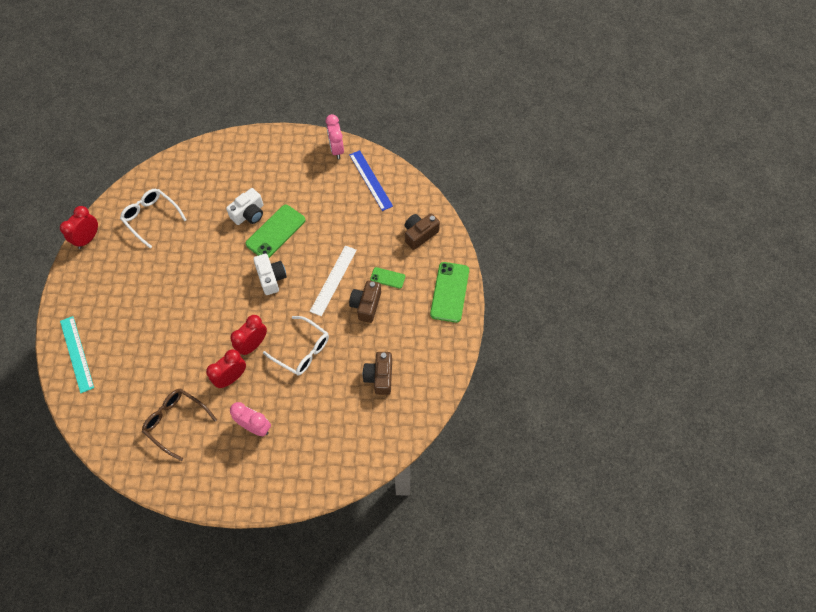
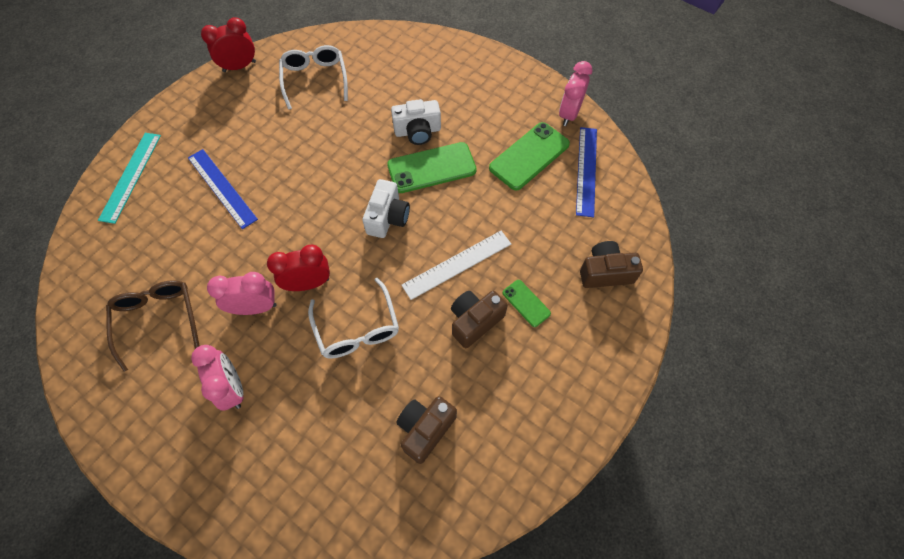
camera: 35 degrees right, 0 degrees up
red clock [206,349,246,388] -> pink clock [207,272,277,315]
green phone [430,262,469,323] -> green phone moved to [489,122,570,190]
none -> blue ruler [188,149,258,229]

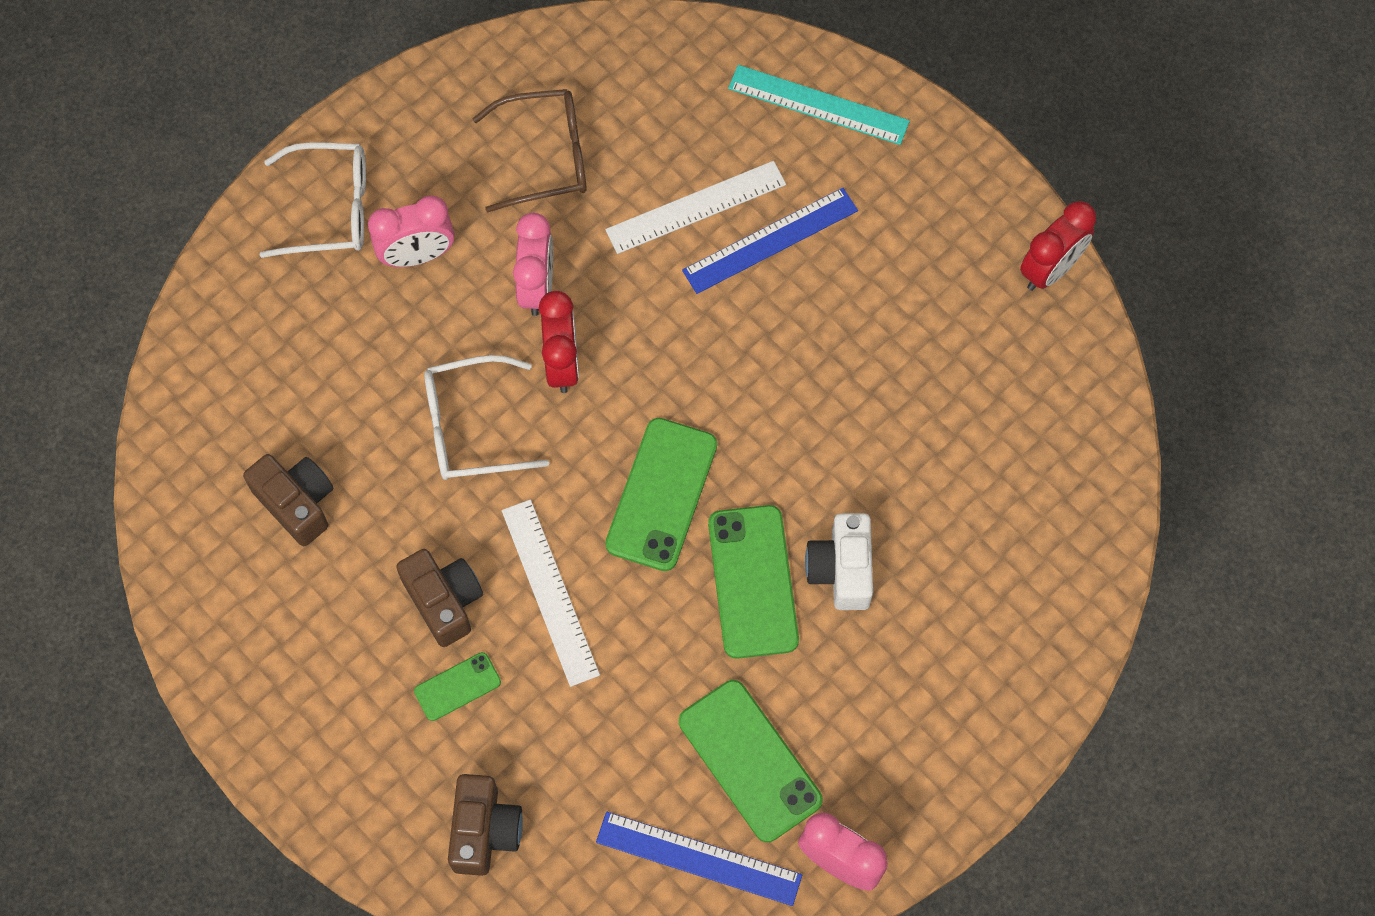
camera: 100 degrees right, 5 degrees up
red clock [201,17,256,72] -> red clock turned 60 degrees clockwise [1020,201,1096,291]
white glasses [279,45,348,110] -> white glasses moved to [260,142,366,258]
white camera [362,179,410,238] -> green phone [605,418,717,571]
none -> white ruler [605,161,786,254]

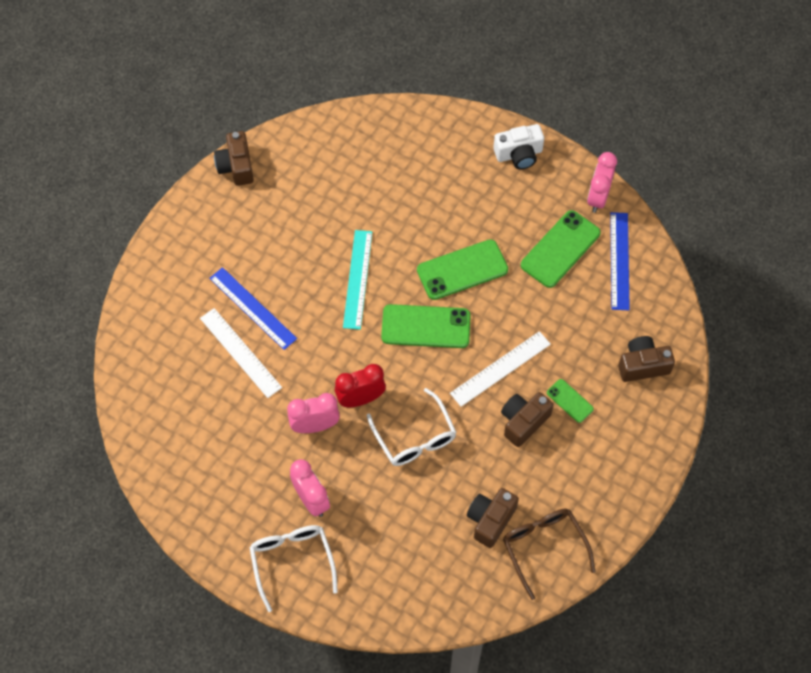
camera: 105 degrees left, 5 degrees down
brown glasses [472,89,587,213] -> brown glasses moved to [503,508,595,600]
turquoise ruler [728,65,910,145] -> turquoise ruler moved to [343,230,372,330]
white camera [805,513,873,610] -> white camera moved to [493,124,544,169]
red clock [1020,201,1096,291] -> brown camera [214,131,254,186]

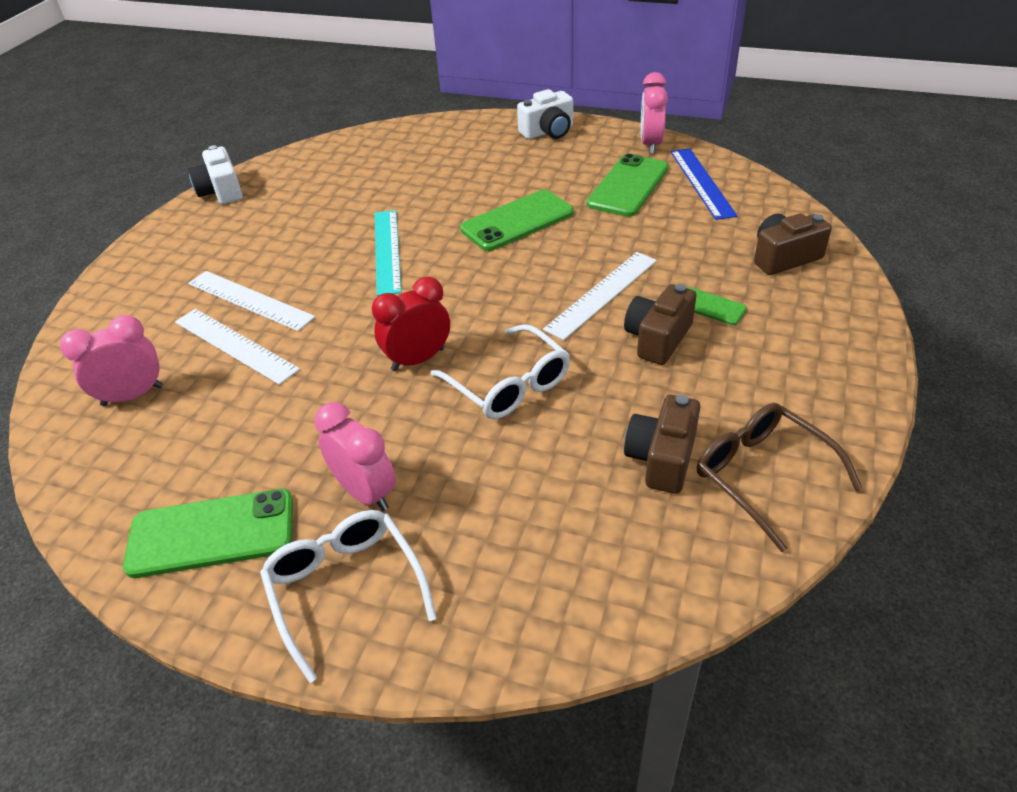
camera: 10 degrees left, 20 degrees down
blue ruler [209,267,297,350] -> white ruler [188,271,315,331]
brown camera [214,131,254,186] -> white camera [188,145,243,204]
pink clock [287,393,340,433] -> pink clock moved to [60,315,163,406]
green phone [381,304,471,348] -> green phone moved to [123,489,293,578]

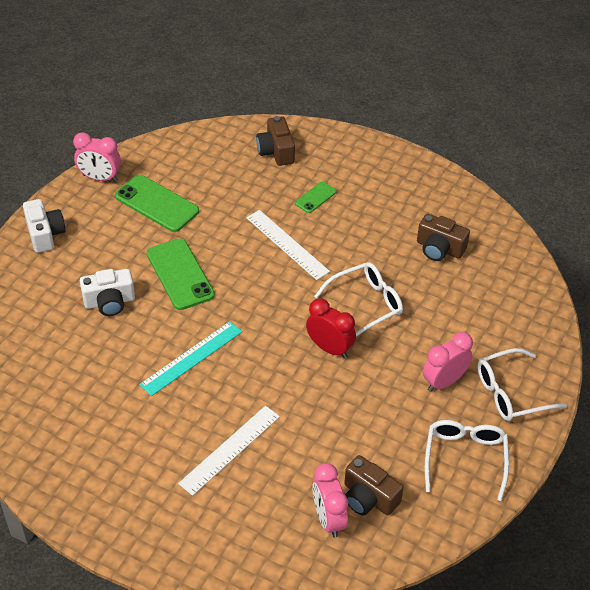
camera: 85 degrees left, 5 degrees up
green phone [123,489,293,578] -> white glasses [425,420,509,501]
white ruler [175,309,300,385] -> none
white camera [188,145,243,204] -> white camera moved to [80,269,135,316]
red clock [372,277,450,371] -> red clock turned 150 degrees clockwise [306,298,356,358]
turquoise ruler [375,210,402,296] -> turquoise ruler turned 45 degrees counterclockwise [139,321,242,396]
brown camera [624,284,697,365] -> brown camera moved to [344,455,403,515]
blue ruler [671,148,738,220] -> none
brown glasses [697,403,863,552] -> none

